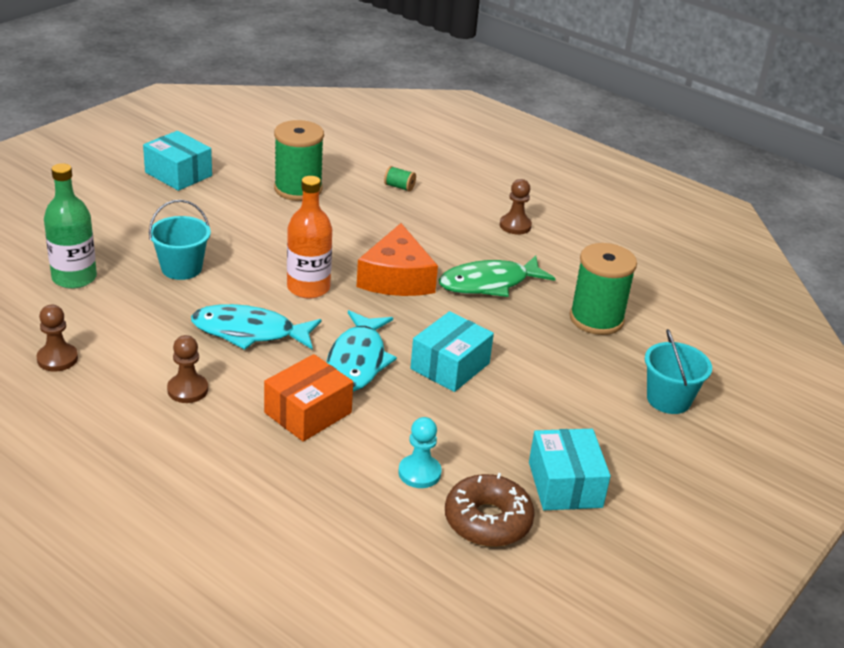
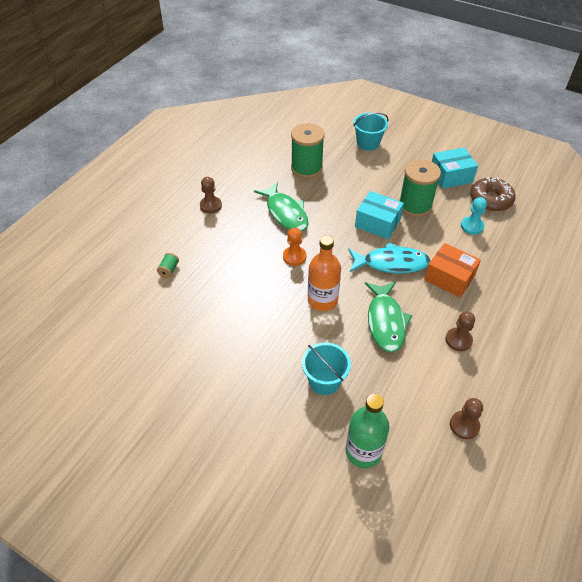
camera: 95 degrees left, 15 degrees up
turquoise box [143,131,212,191] -> none
turquoise fish [191,304,322,350] -> green fish [365,282,412,353]
green spool [274,120,324,201] -> green spool moved to [399,159,441,217]
orange cheese [357,223,438,296] -> orange pawn [283,228,306,266]

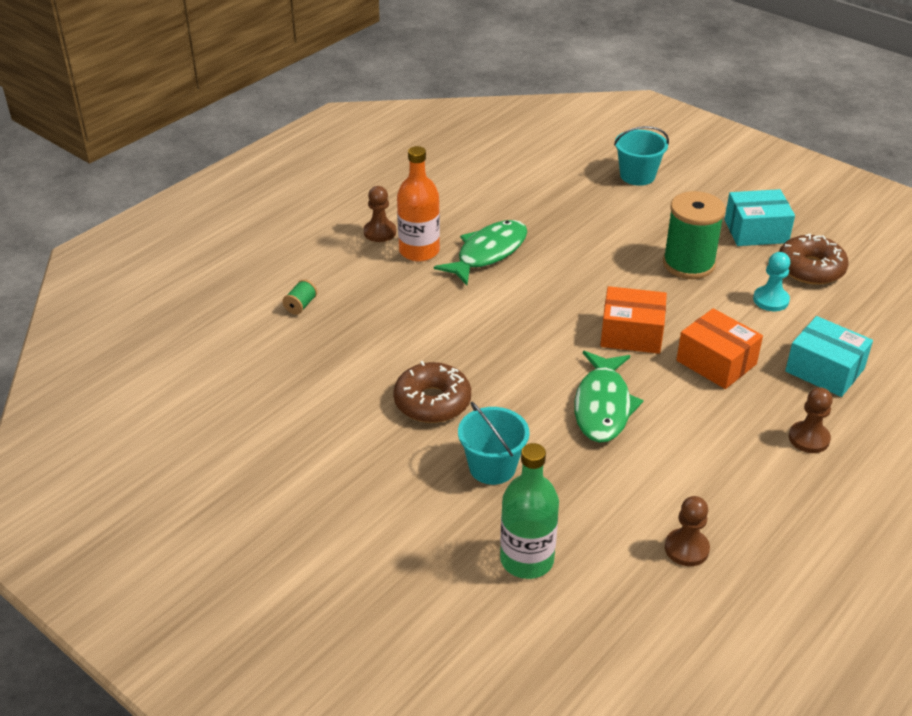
camera: 10 degrees right, 10 degrees down
green fish [254,182,309,232] -> green fish turned 120 degrees counterclockwise [434,220,527,285]
orange pawn [283,228,306,266] -> none
green spool [291,123,325,178] -> none
orange bottle [308,235,341,311] -> orange bottle moved to [397,146,440,262]
turquoise fish [348,242,431,274] -> orange box [600,286,667,354]
turquoise box [355,191,404,239] -> turquoise box moved to [785,316,873,397]
brown pawn [445,311,475,351] -> brown pawn moved to [789,387,833,453]
none -> brown donut [393,361,471,423]

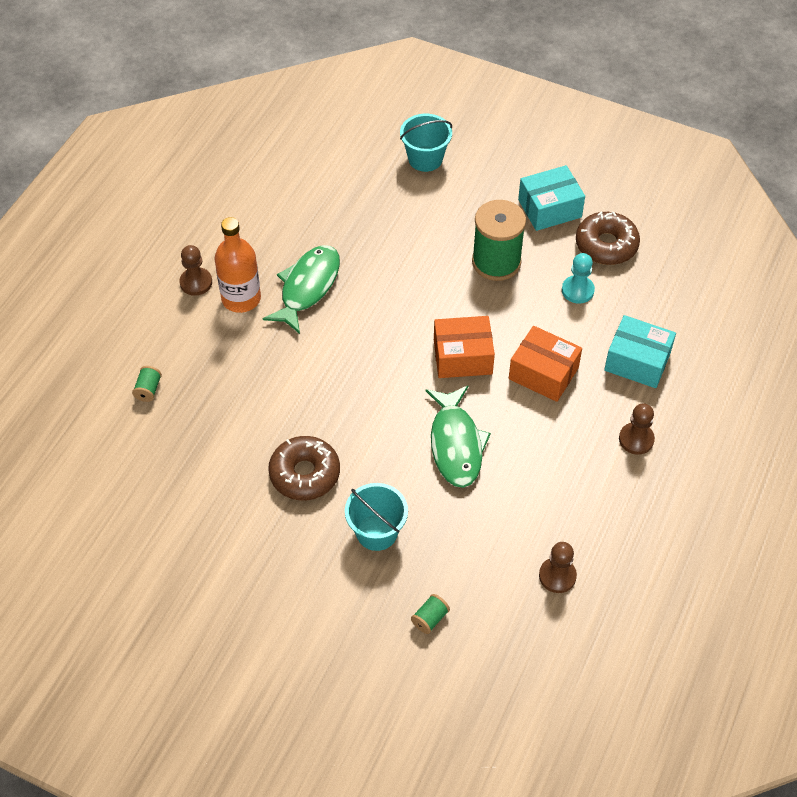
camera: 15 degrees left, 15 degrees up
green bottle [500,443,559,579] -> green spool [411,594,450,634]

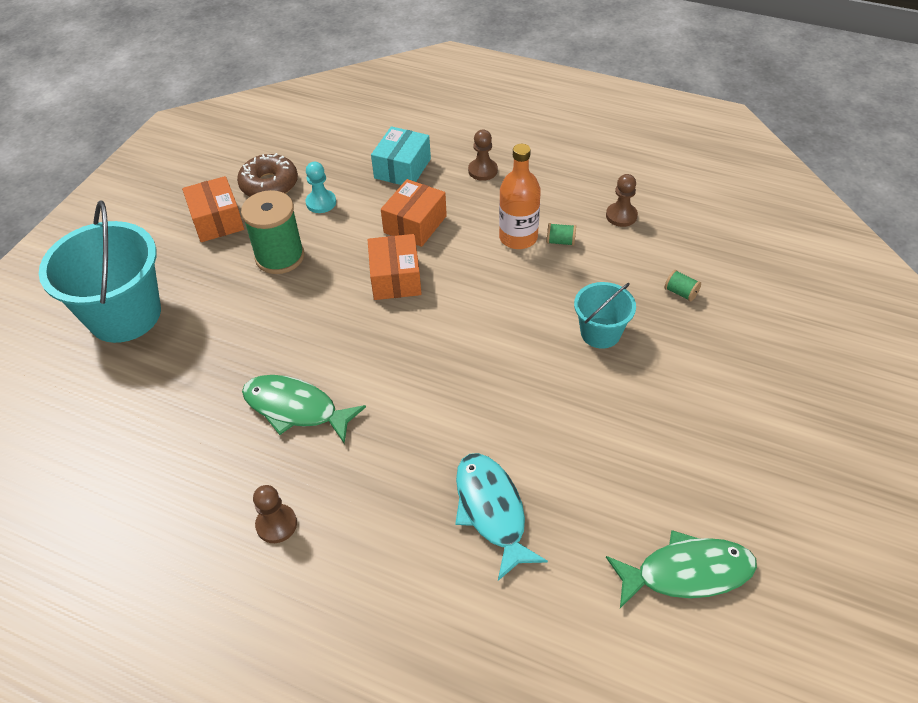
camera: 90 degrees left, 5 degrees down
green spool [132,366,162,402] -> green spool moved to [547,223,576,246]
orange bottle [214,217,261,313] -> orange bottle moved to [499,144,541,249]
brown donut [268,436,340,500] -> none
turquoise bucket [400,114,452,172] -> turquoise bucket [39,201,161,343], size x1.87
green fish [425,386,491,488] -> green fish moved to [606,530,757,608]
turquoise box [518,165,585,231] -> orange box [182,176,244,242]
none -> turquoise fish [455,453,548,581]

